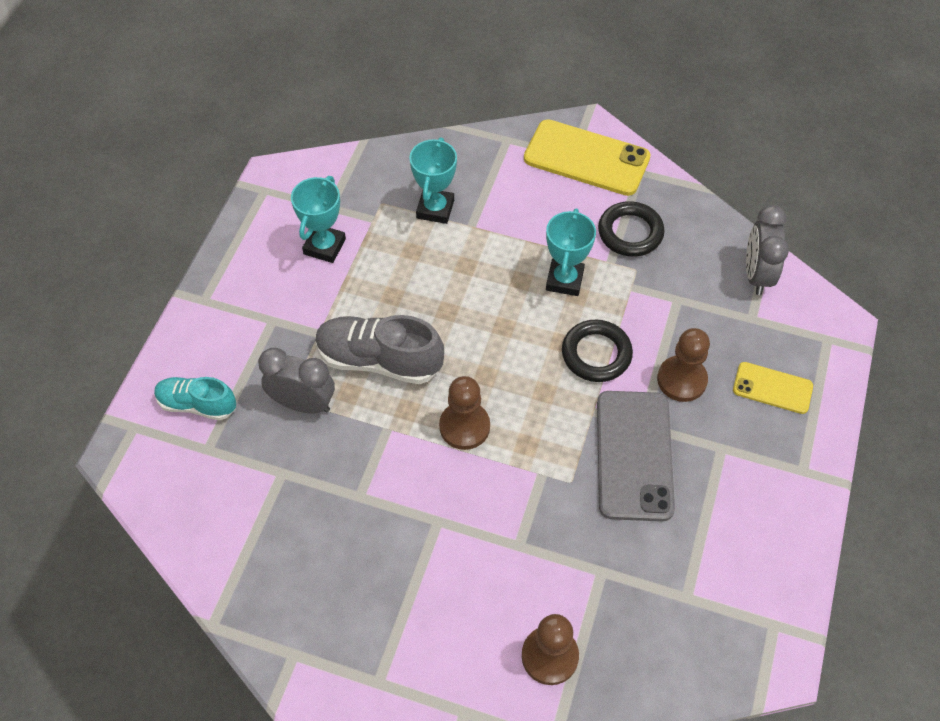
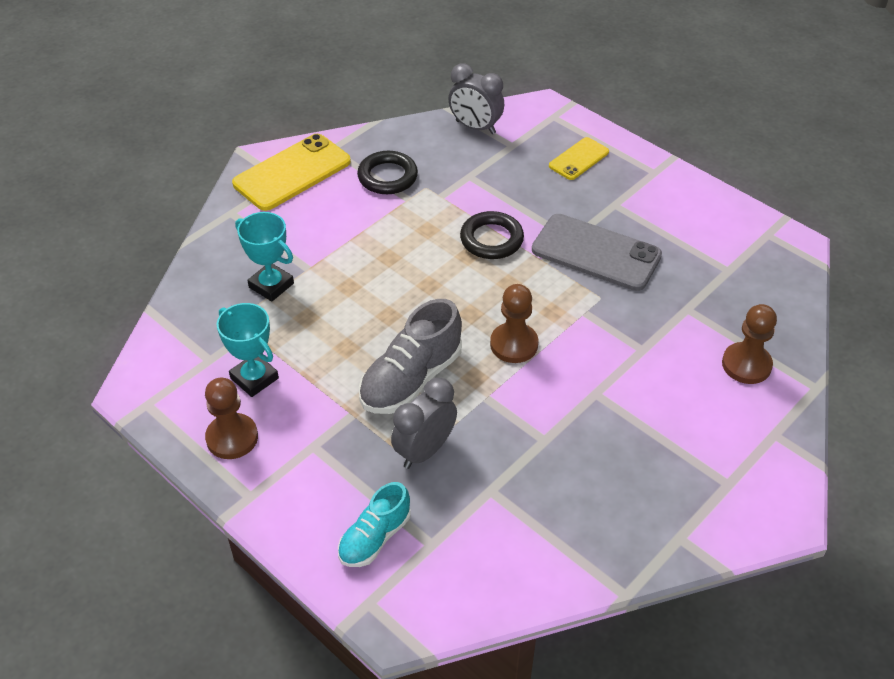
camera: 65 degrees left, 10 degrees down
turquoise trophy [546,209,596,296] -> none
brown pawn [657,328,710,402] -> brown pawn moved to [205,378,258,459]

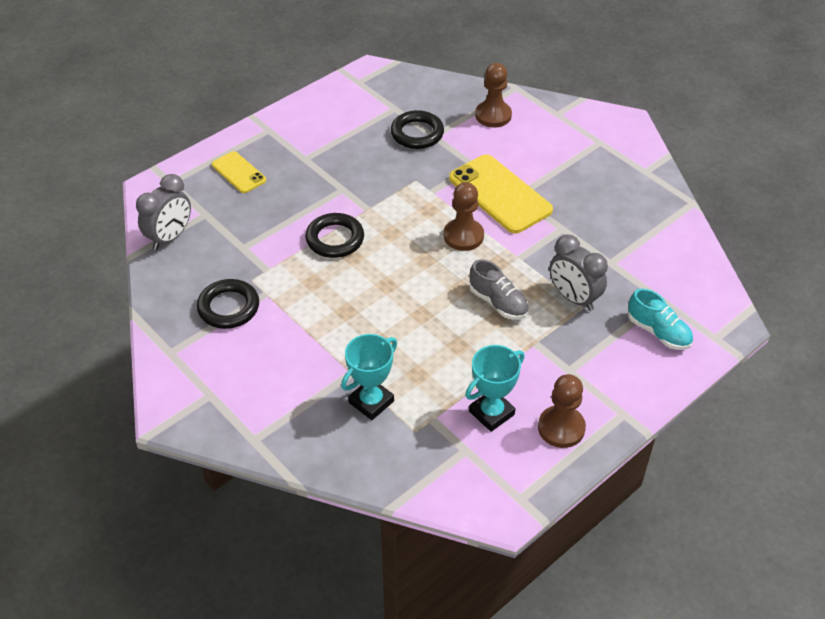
camera: 85 degrees left, 0 degrees up
yellow phone [232,134,351,211] -> yellow phone moved to [449,154,553,234]
grey shoe [359,299,462,414] -> grey shoe [469,259,529,319], size x0.63
grey phone [532,214,662,291] -> none
none -> black ring [391,110,444,149]

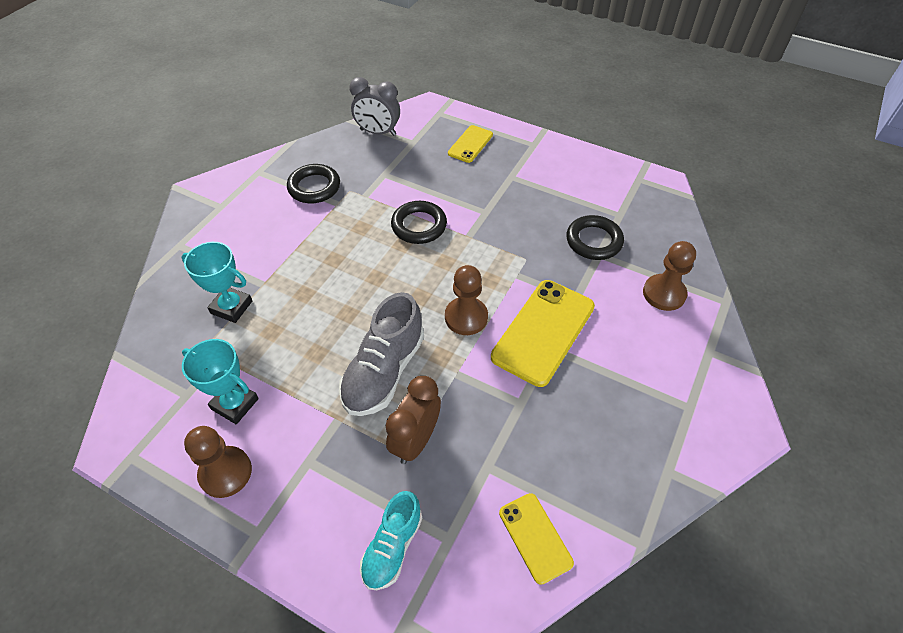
camera: 70 degrees right, 5 degrees up
grey shoe [469,259,529,319] -> grey shoe [339,292,424,416], size x1.58
grey clock [550,235,608,311] -> brown clock [386,376,441,464]
none -> yellow phone [499,493,574,585]

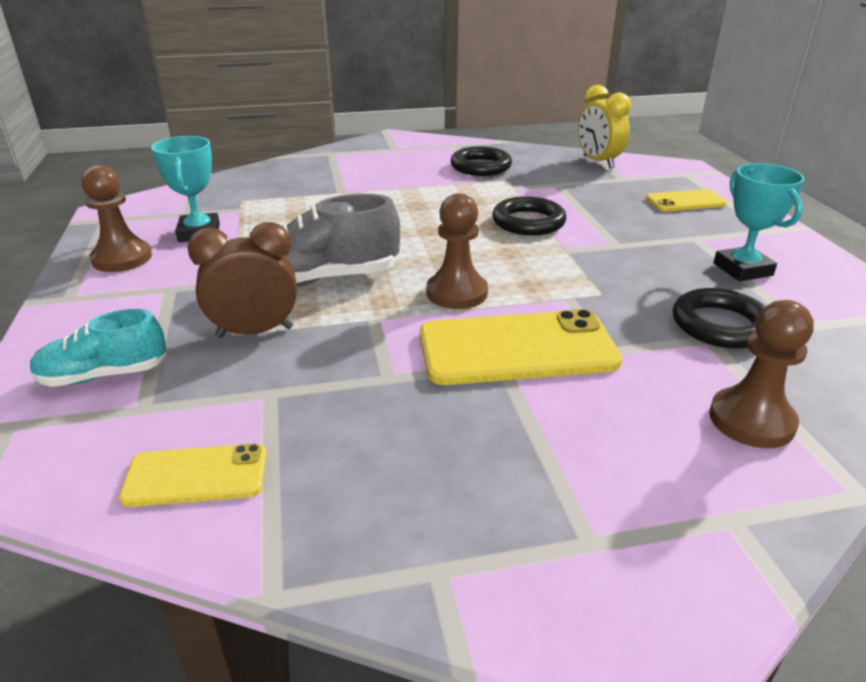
camera: 50 degrees right, 20 degrees down
turquoise trophy [181,242,252,323] -> turquoise trophy moved to [713,163,805,281]
grey clock [349,77,400,136] -> yellow clock [578,85,631,169]
yellow phone [499,493,574,585] -> yellow phone turned 60 degrees clockwise [119,444,267,507]

